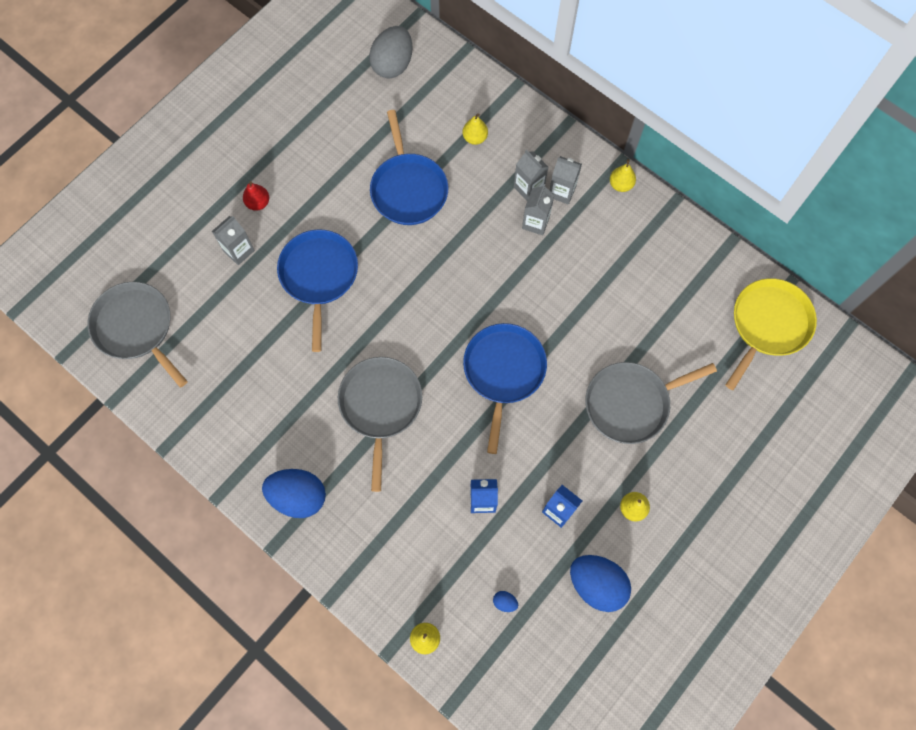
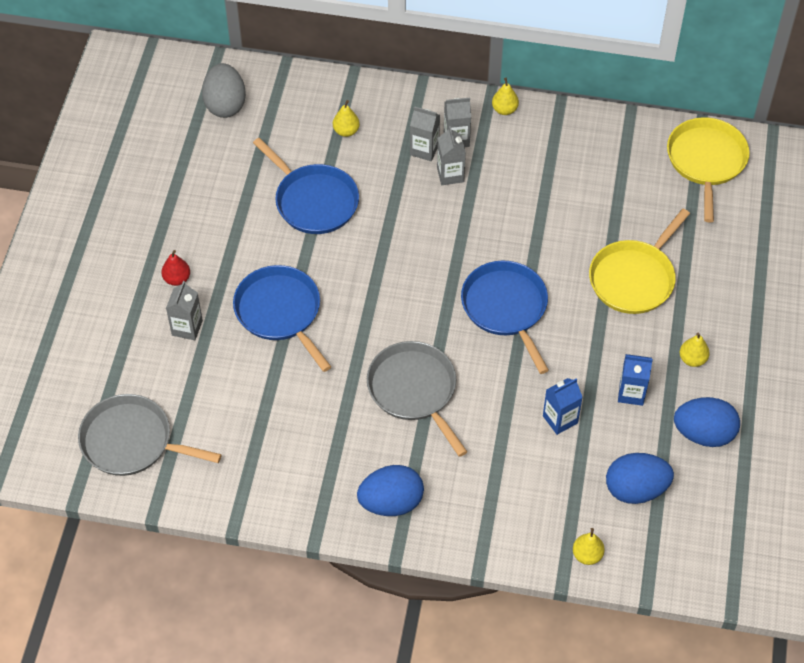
camera: 30 degrees left, 15 degrees down
blue egg [493,591,518,612] -> blue egg [606,453,674,504], size x2.49
grey pan [585,362,717,444] -> yellow pan [589,209,690,314]

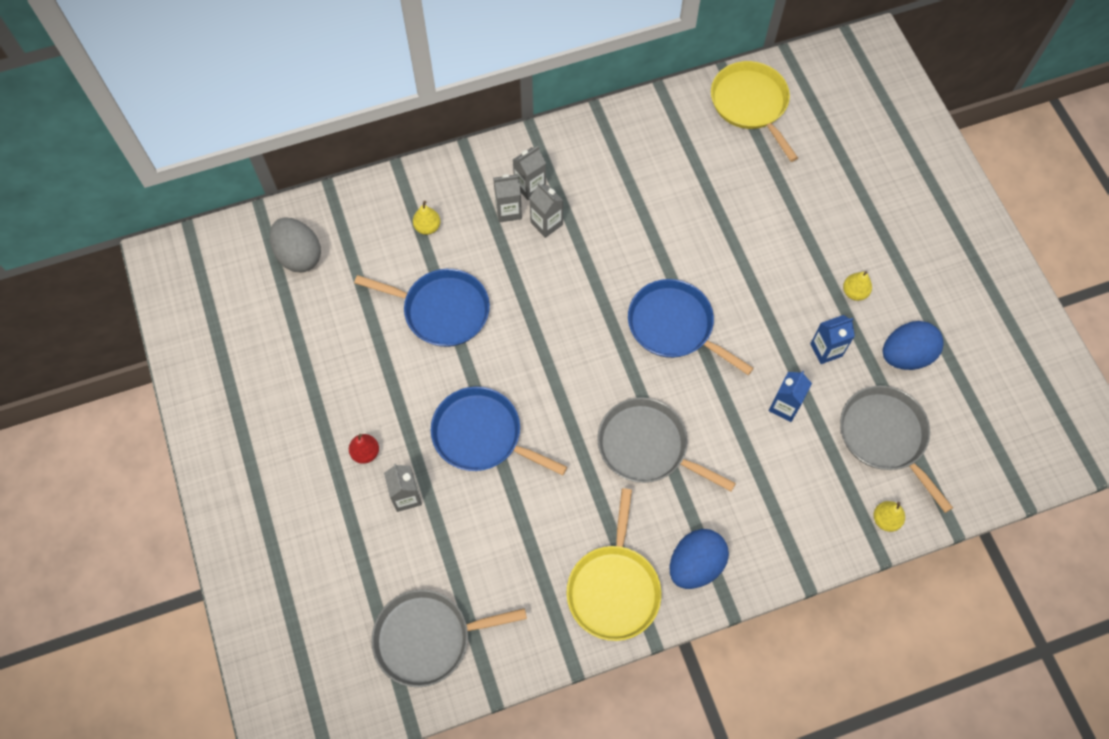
camera: 30 degrees left, 10 degrees up
yellow pear [492,78,519,115] -> none
yellow pan [589,209,690,314] -> yellow pan moved to [567,488,661,641]
blue egg [606,453,674,504] -> grey pan [840,386,953,513]

